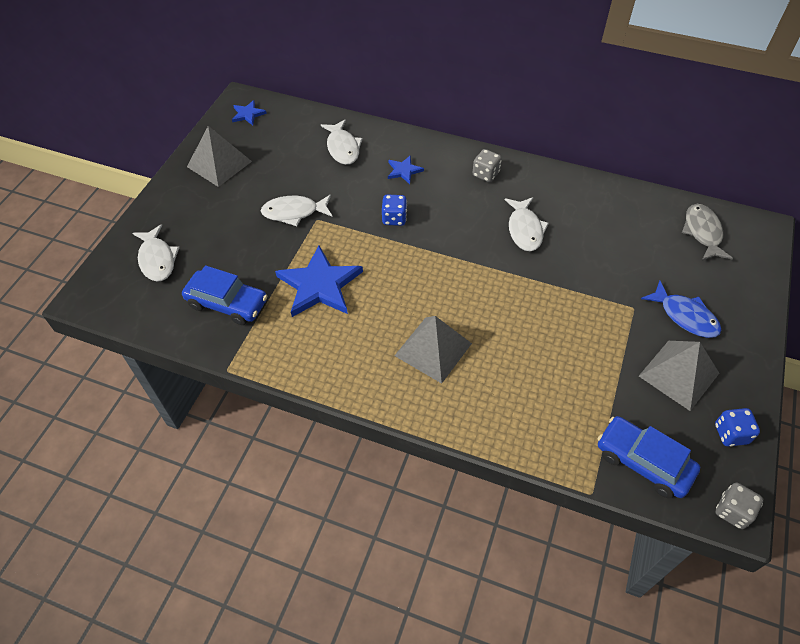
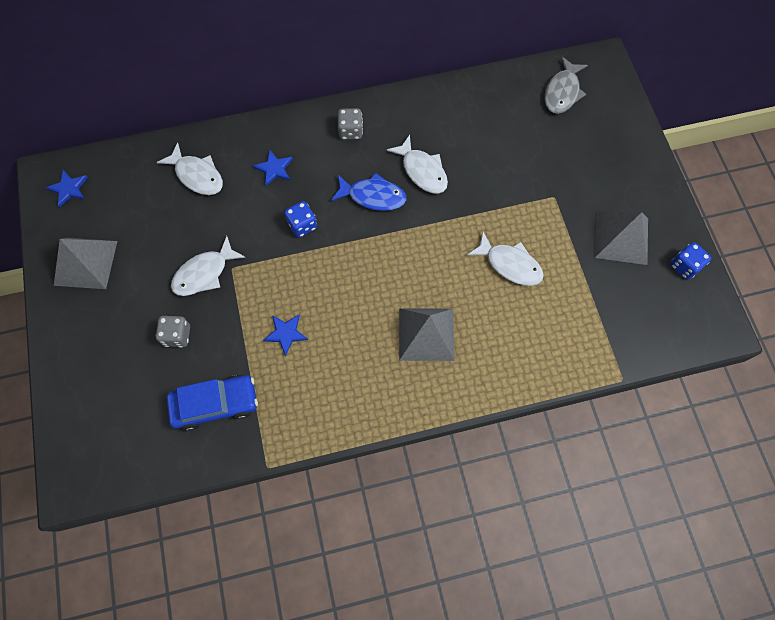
camera: 35 degrees left, 15 degrees up
white fish [133,224,180,282] -> white fish moved to [467,232,544,286]
blue star [275,246,363,317] -> blue star [263,314,308,356], size x0.49
blue car [598,416,700,498] -> none
blue fish [641,281,722,338] -> blue fish moved to [331,173,407,211]
grey fish [682,204,733,261] -> grey fish turned 120 degrees counterclockwise [544,56,588,114]
grey dice [716,483,763,529] -> grey dice moved to [156,316,190,348]

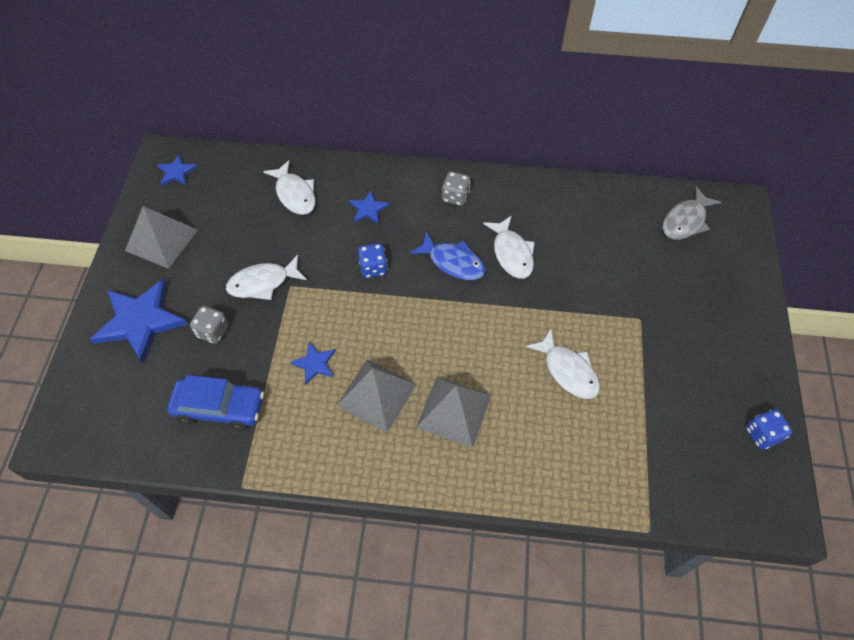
camera: 20 degrees right, 10 degrees down
grey pyramid [595,212,648,265] -> grey pyramid moved to [337,360,417,433]
none -> blue star [90,279,188,363]

